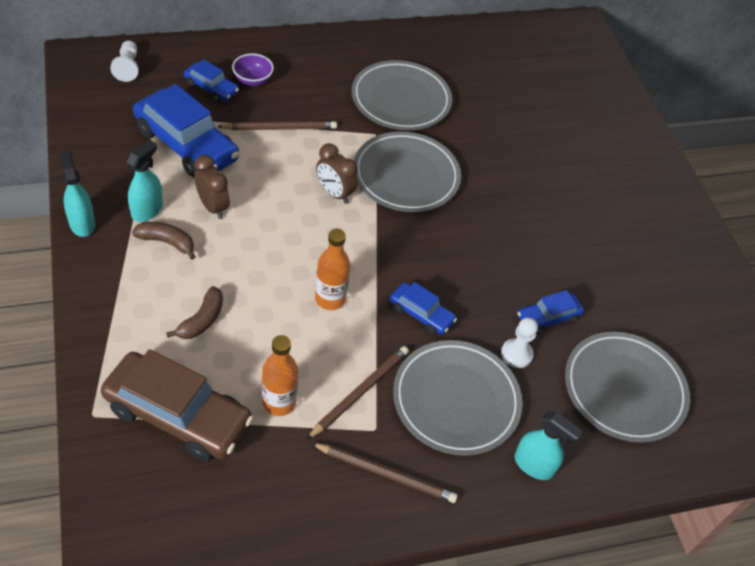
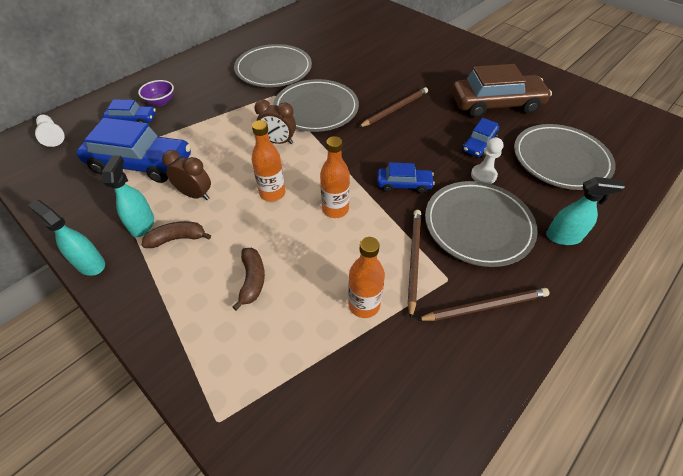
camera: 25 degrees left, 0 degrees up
brown car [101,349,254,461] -> brown car moved to [452,64,552,118]
brown pencil [217,121,337,130] -> brown pencil moved to [358,87,428,128]
none -> orange bottle [251,120,285,201]

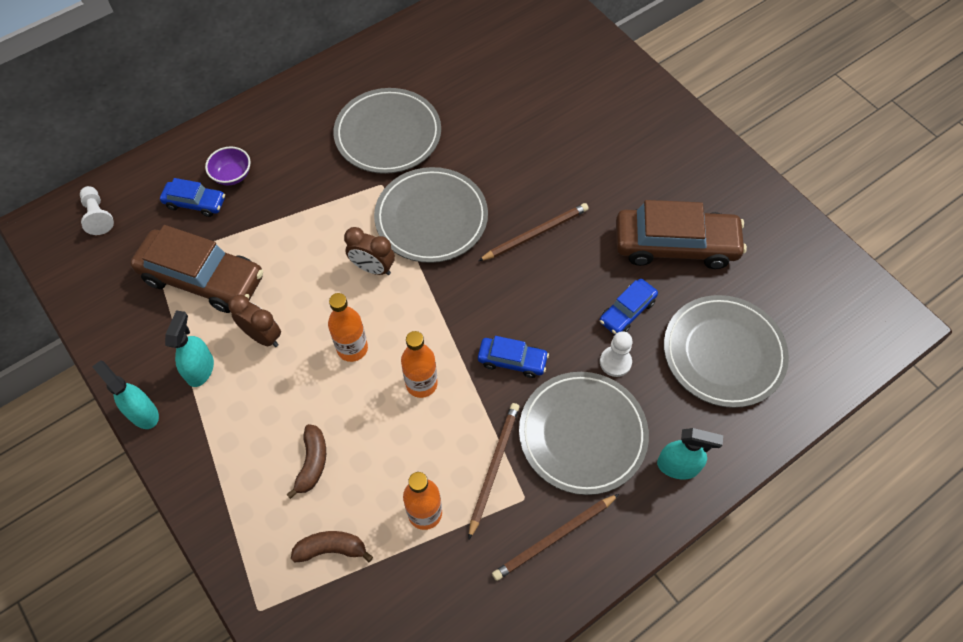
camera: 10 degrees right, 10 degrees up
blue car [76,118,191,183] -> brown car [130,225,263,313]
brown banana [142,221,211,248] -> brown banana moved to [291,531,373,563]
brown pencil [417,288,550,321] -> brown pencil turned 150 degrees clockwise [492,494,619,581]

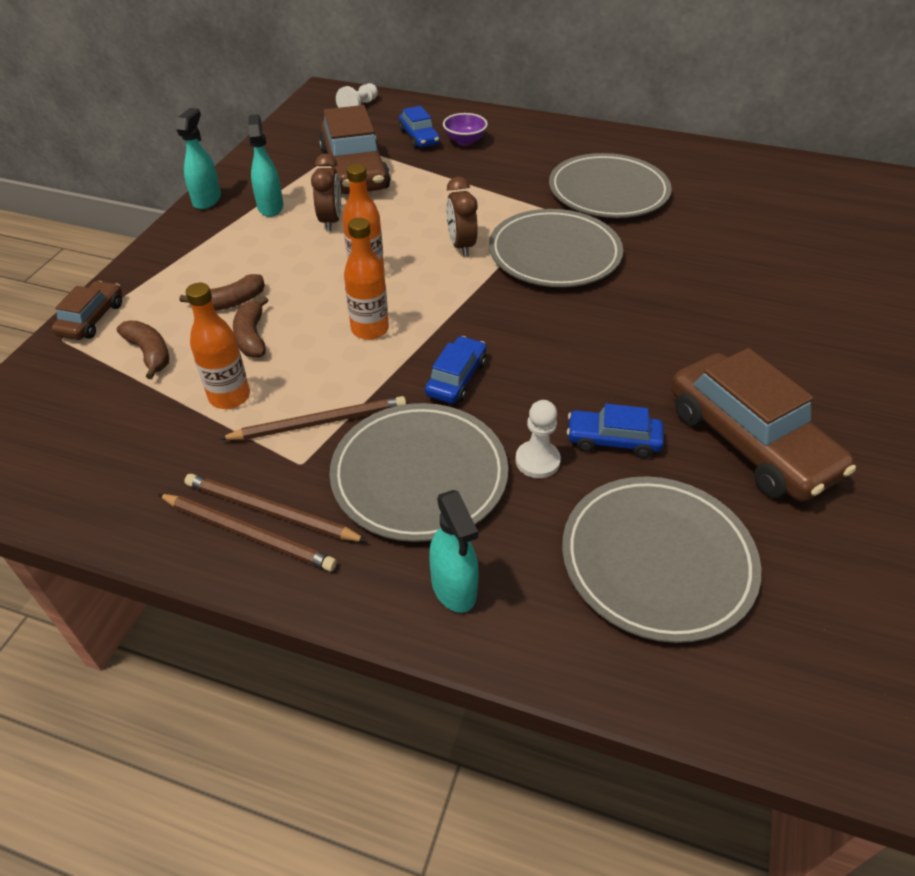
camera: 55 degrees right, 15 degrees down
turquoise spray bottle [165,310,214,387] -> turquoise spray bottle turned 75 degrees counterclockwise [248,114,283,217]
brown pencil [478,203,589,261] -> brown pencil moved to [158,494,337,571]
blue car [478,336,549,378] -> blue car turned 135 degrees counterclockwise [425,336,486,404]
none -> brown car [52,281,122,340]
none -> brown banana [233,296,268,358]

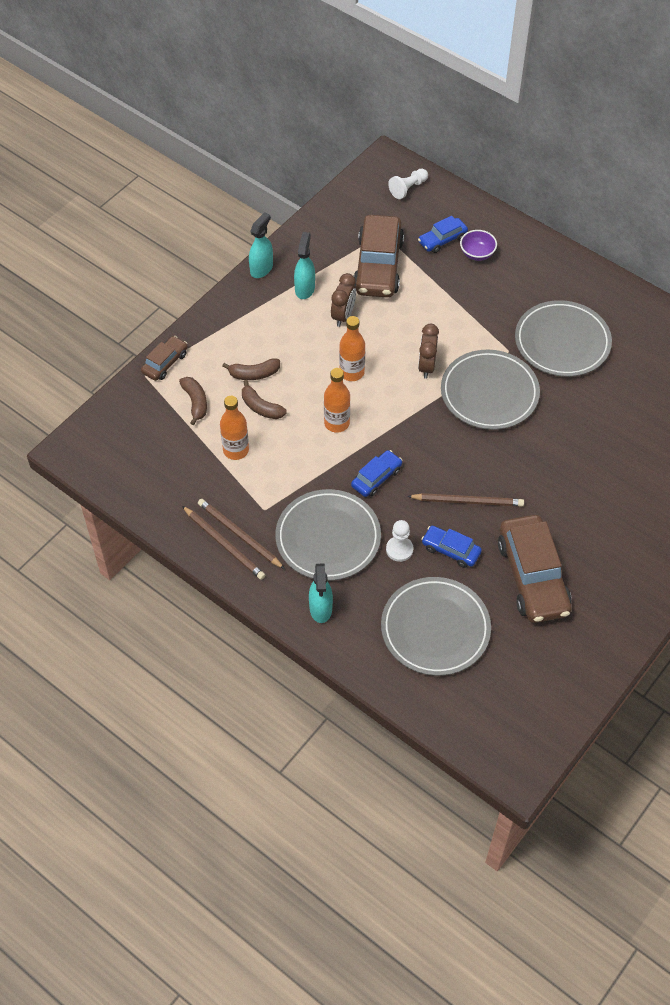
camera: 20 degrees right, 10 degrees up
brown pencil [219,396,406,440] -> brown pencil moved to [407,493,524,506]
brown banana [233,296,268,358] -> brown banana turned 60 degrees counterclockwise [242,380,287,419]
blue car [399,106,440,149] -> blue car turned 60 degrees clockwise [418,216,468,253]

